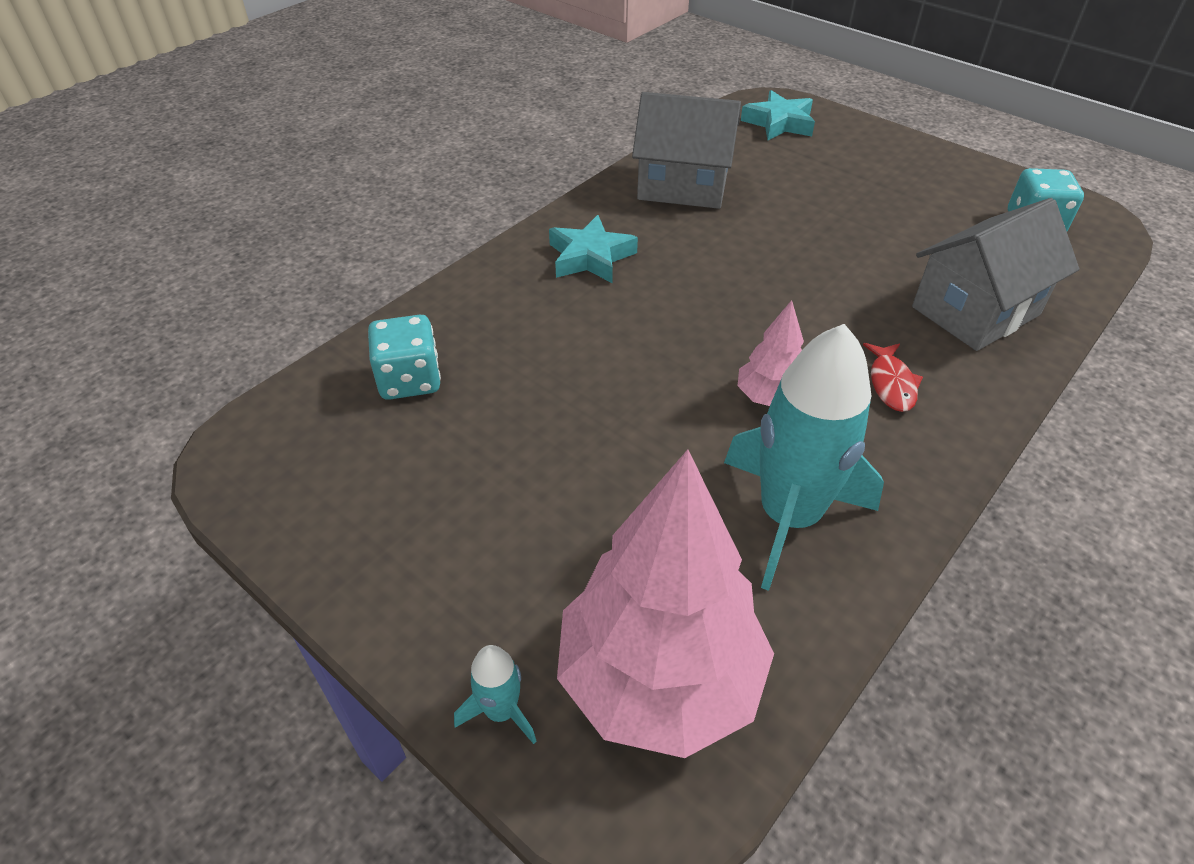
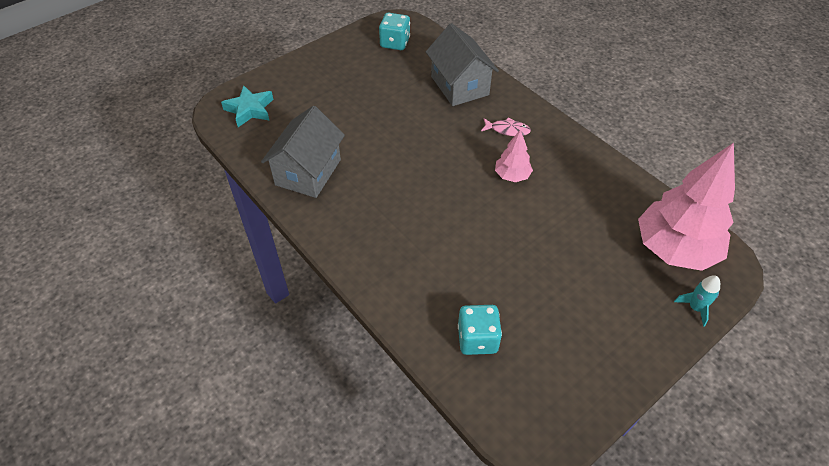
camera: 80 degrees left, 5 degrees up
turquoise star [549,215,638,283] -> none
turquoise rocket [724,324,884,591] -> none
red fish [863,343,923,412] -> pink fish [481,117,531,136]

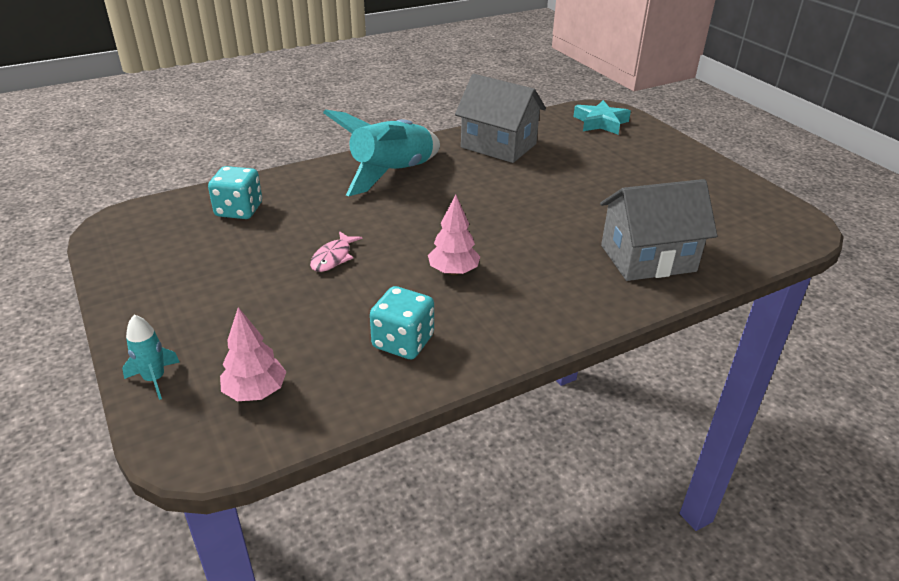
camera: 100 degrees right, 15 degrees down
turquoise dice [379,13,410,50] -> turquoise dice moved to [370,286,434,359]
pink fish [481,117,531,136] -> pink fish moved to [310,231,363,272]
pink tree [638,143,735,271] -> pink tree [220,307,286,401], size x0.47
none -> turquoise rocket [323,110,440,196]

